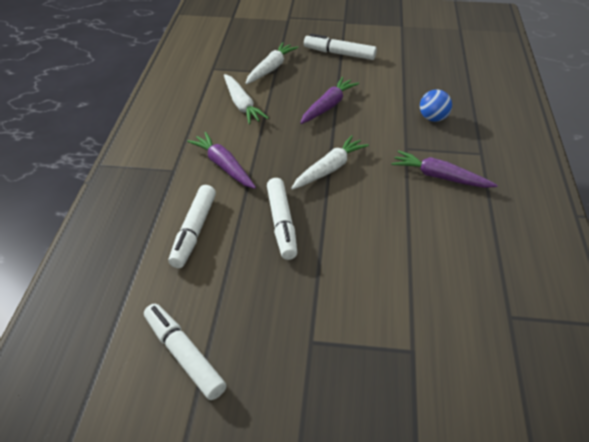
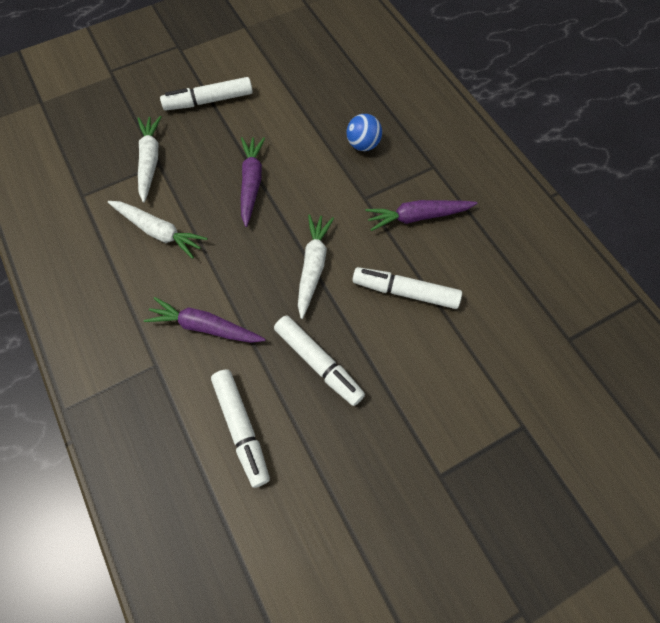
camera: 35 degrees left, 20 degrees up
white marker [144,304,227,400] -> white marker moved to [352,267,462,309]

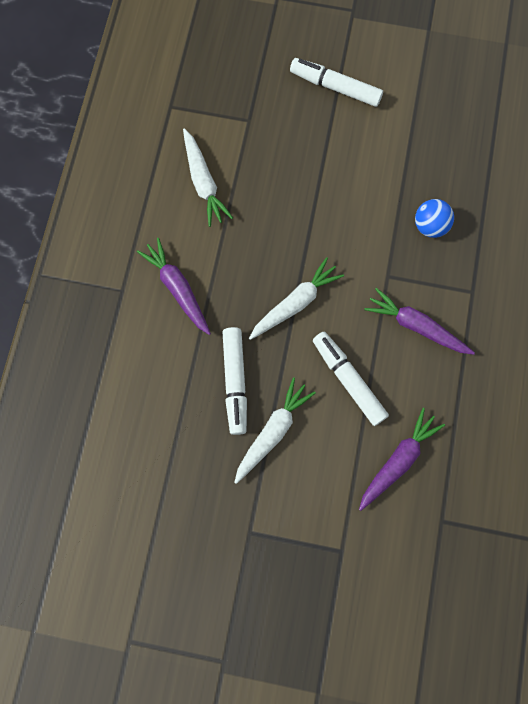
camera: 40 degrees right, 10 degrees up
white carrot [137,116,161,203] -> white carrot moved to [234,377,316,484]
white marker [211,369,270,488] -> none
purple carrot [241,137,265,227] -> purple carrot moved to [359,408,445,511]

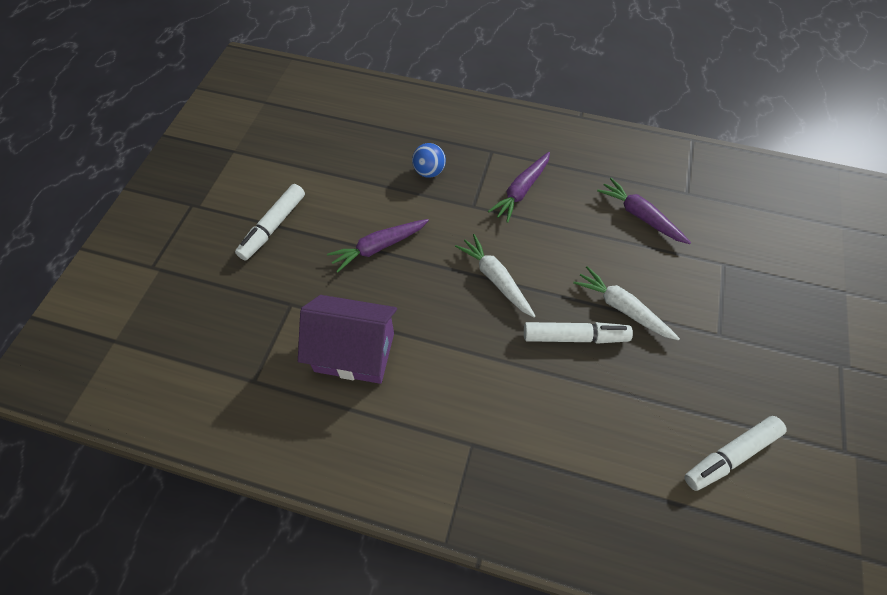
camera: 85 degrees left, 15 degrees down
purple carrot [137,238,211,335] -> purple carrot moved to [327,219,429,273]
white carrot [183,128,233,227] -> purple house [298,295,397,384]
white marker [313,331,389,426] -> white marker moved to [684,416,787,491]

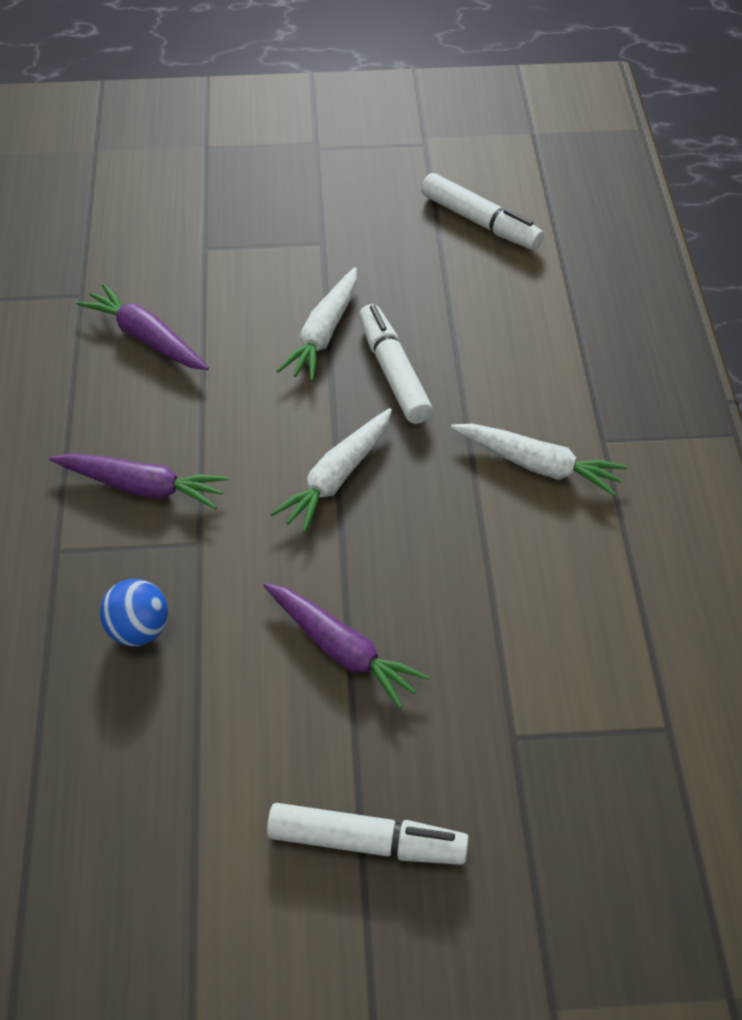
camera: 110 degrees left, 10 degrees down
purple house [298,295,397,384] -> none
purple carrot [597,178,691,244] -> purple carrot turned 105 degrees clockwise [77,284,209,370]
none -> white carrot [450,424,628,496]

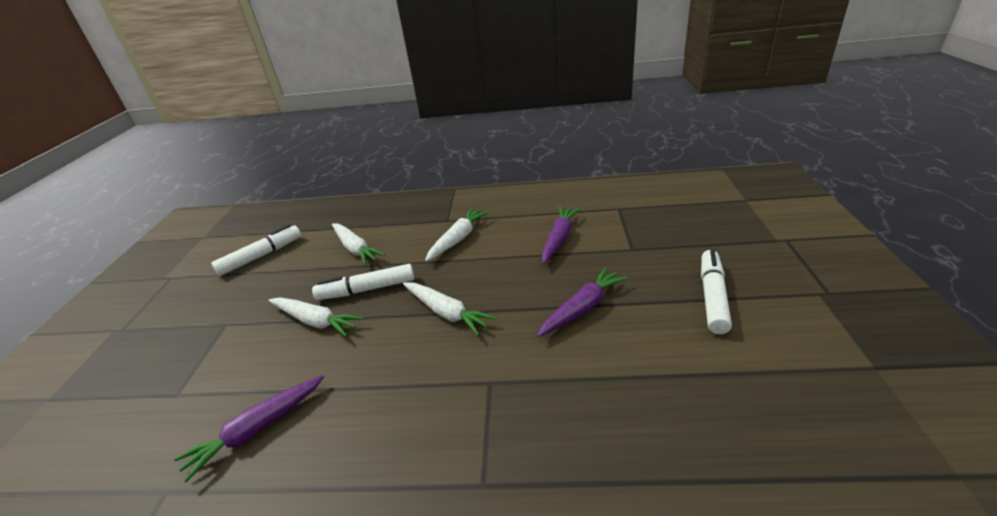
camera: 80 degrees left, 15 degrees down
purple carrot [49,453,228,510] -> purple carrot moved to [542,206,580,264]
blue ball [100,579,168,646] -> none
none -> white carrot [332,223,385,266]

